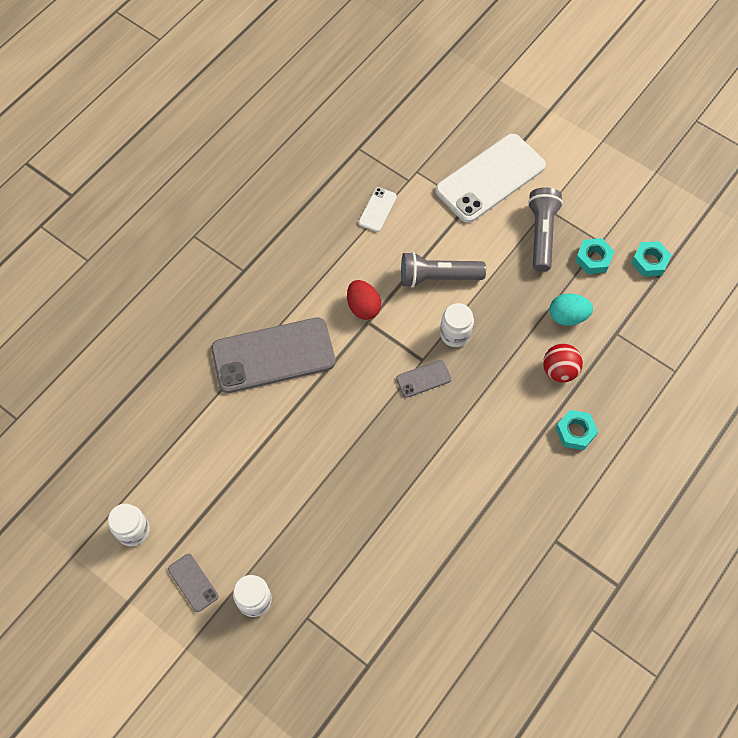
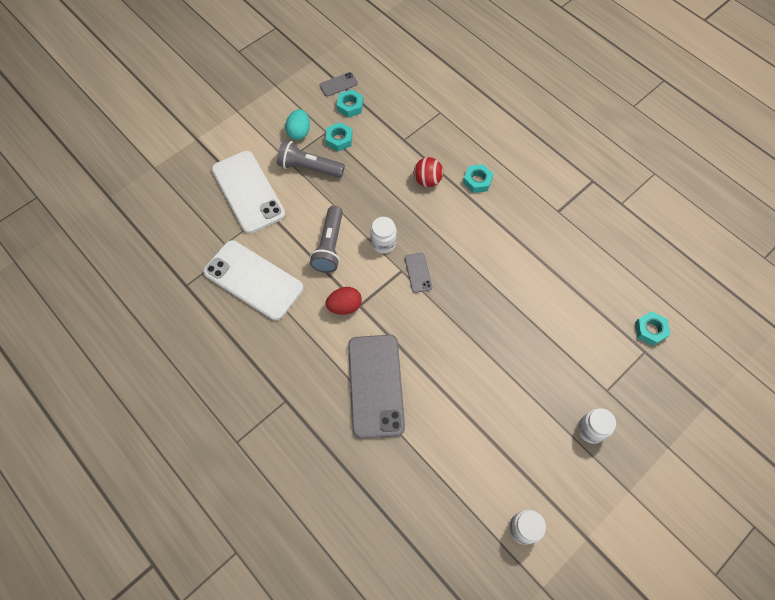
camera: 80 degrees left, 0 degrees up
grey phone [168,554,219,612] -> grey phone moved to [319,72,358,97]
white phone [358,187,397,232] -> white phone [203,240,303,320], size x2.29
turquoise egg [549,293,593,326] -> turquoise egg moved to [285,109,310,140]
none -> turquoise nut [635,311,670,346]

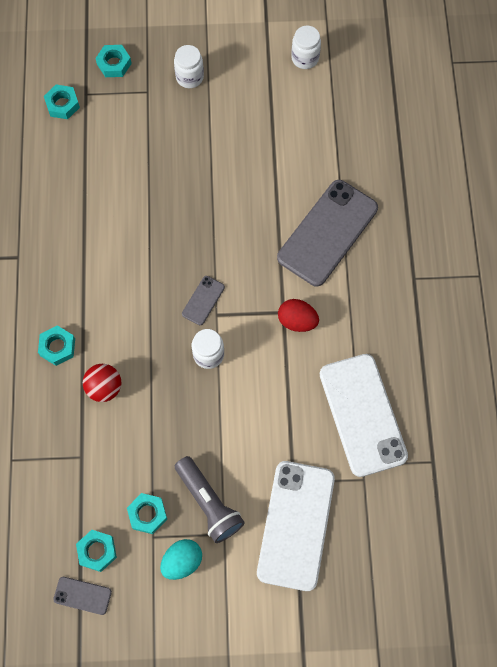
camera: 140 degrees left, 5 degrees up
grey flashlight [310,206,343,273] -> none
none -> turquoise nut [95,45,132,77]

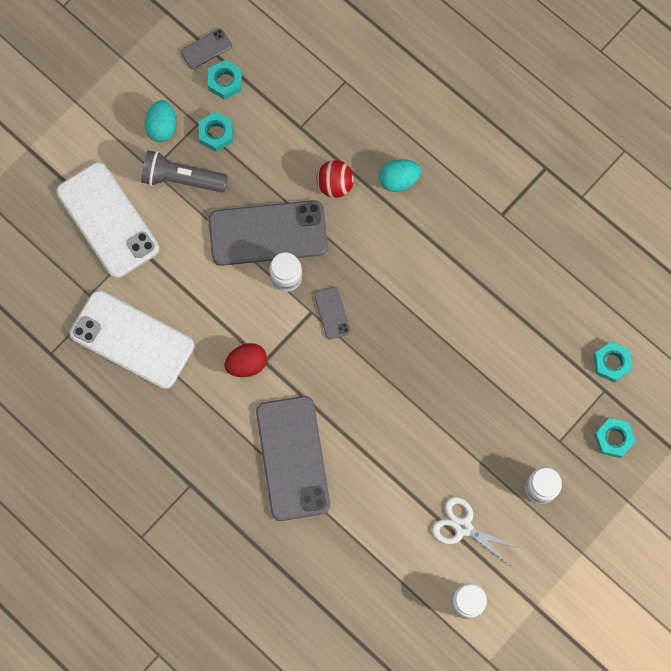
camera: 135 degrees right, 5 degrees up
turquoise nut [38,325,75,366] -> turquoise egg [379,159,421,192]
none -> grey phone [208,200,328,266]
none -> white scissors [432,497,520,566]

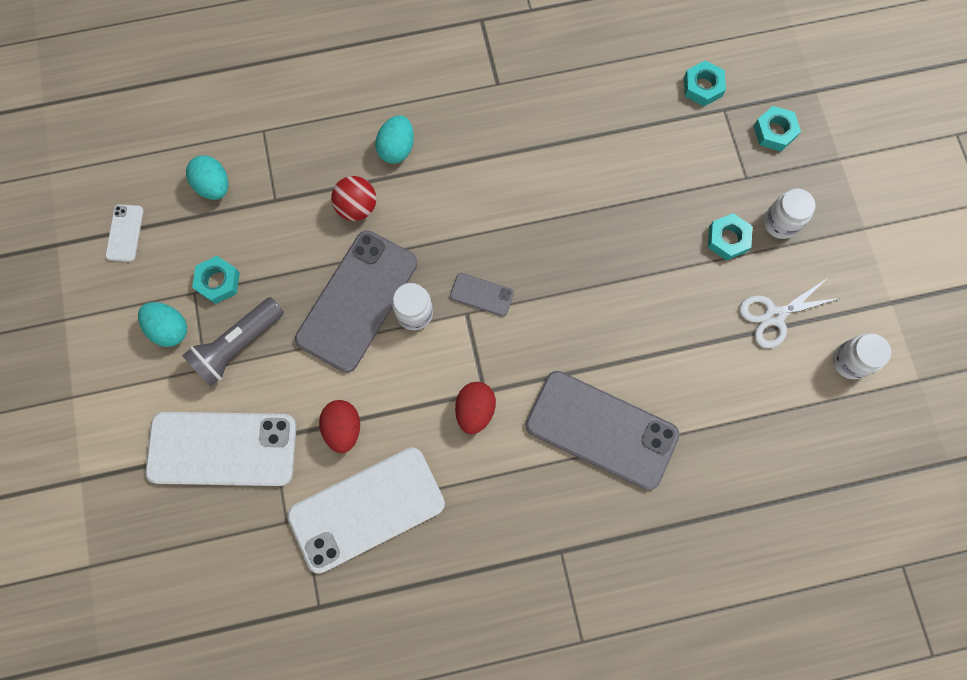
camera: 55 degrees left, 0 degrees up
grey phone [180,29,232,69] -> white phone [105,204,144,262]
turquoise nut [208,60,242,100] -> turquoise nut moved to [708,213,752,261]
none -> turquoise egg [186,155,228,200]
none -> red egg [319,400,360,453]

